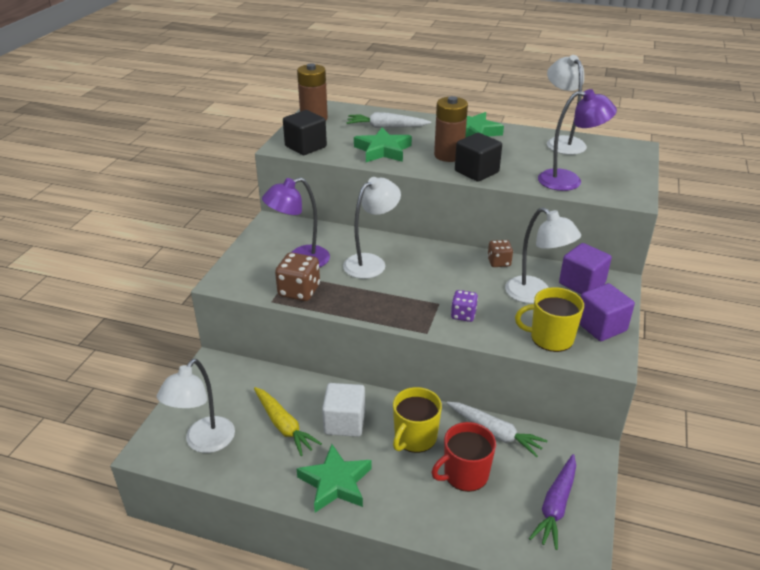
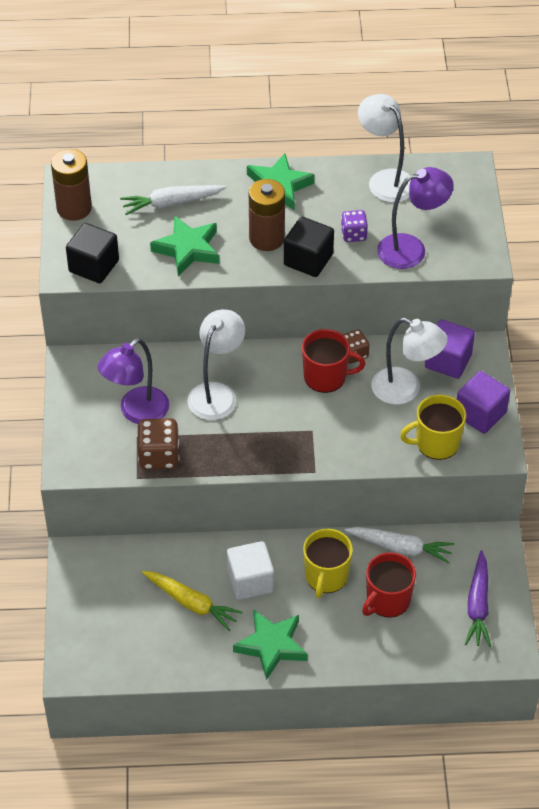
camera: 20 degrees left, 15 degrees up
white lamp [157,359,235,453] -> none
purple dice [451,290,478,322] -> purple dice moved to [341,210,368,242]
none -> red mug [302,329,365,393]

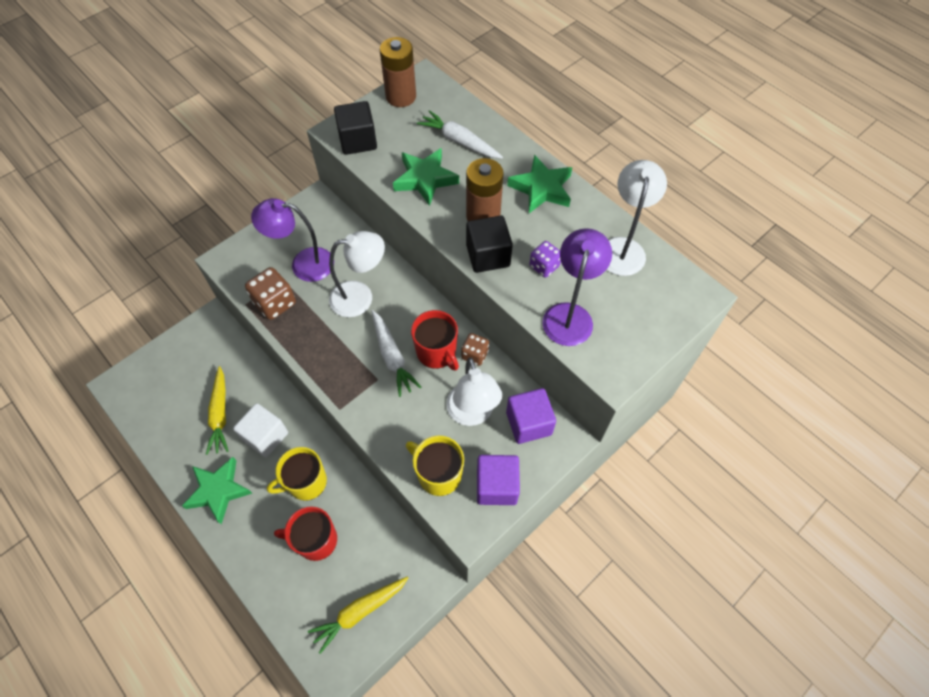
camera: 50 degrees right, 10 degrees up
white carrot [345,527,454,564] -> white carrot moved to [371,310,421,397]
purple lamp [377,167,454,269] -> purple lamp turned 105 degrees counterclockwise [542,228,612,346]
purple carrot [465,550,491,647] -> yellow carrot [308,576,408,654]

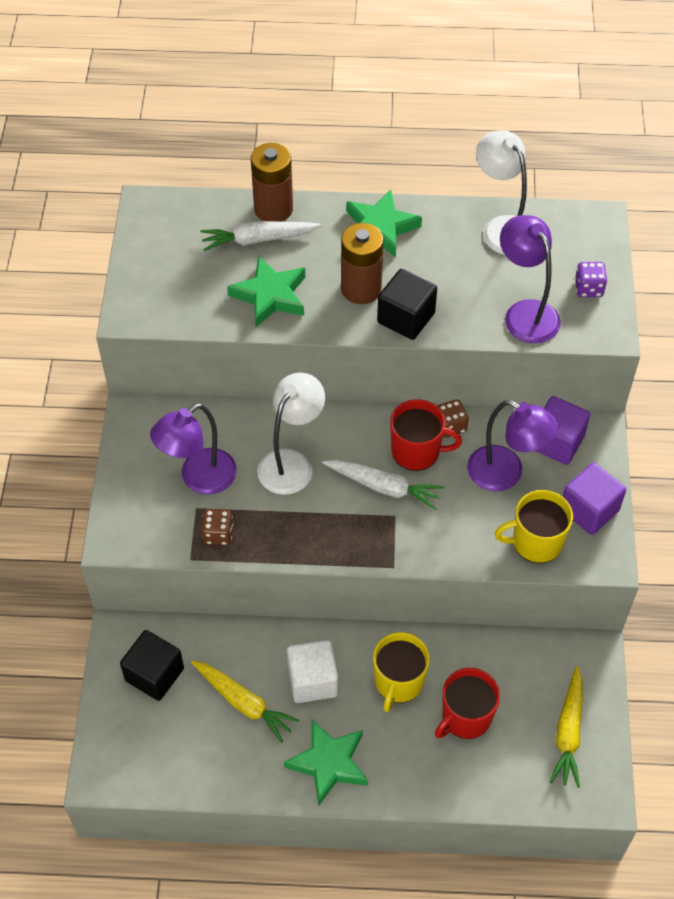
camera: 45 degrees left, 5 degrees down
brown dice [245,267,296,320] -> brown dice [202,509,233,545], size x0.63
black cube [334,101,377,155] -> black cube moved to [120,630,184,701]
brown battery [380,37,416,107] -> brown battery moved to [251,143,293,221]
white lamp [446,357,502,426] -> purple lamp [467,400,559,491]
purple dice [529,241,561,278] -> purple dice moved to [575,262,607,297]

